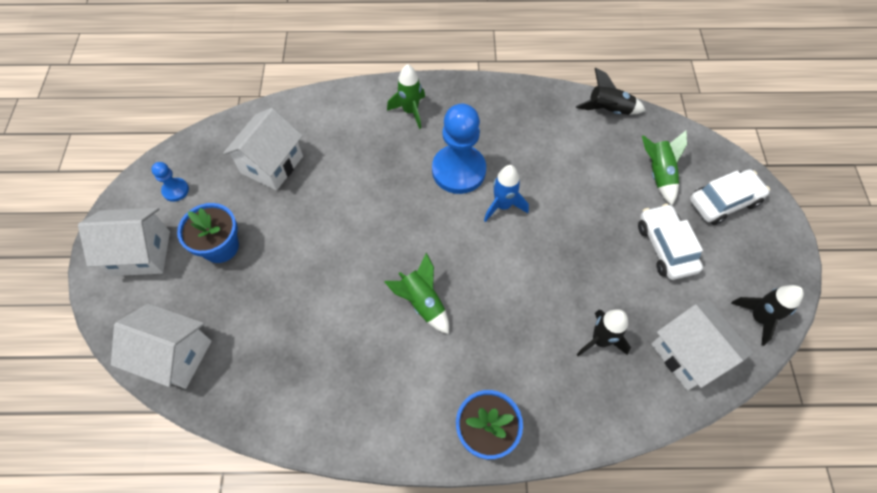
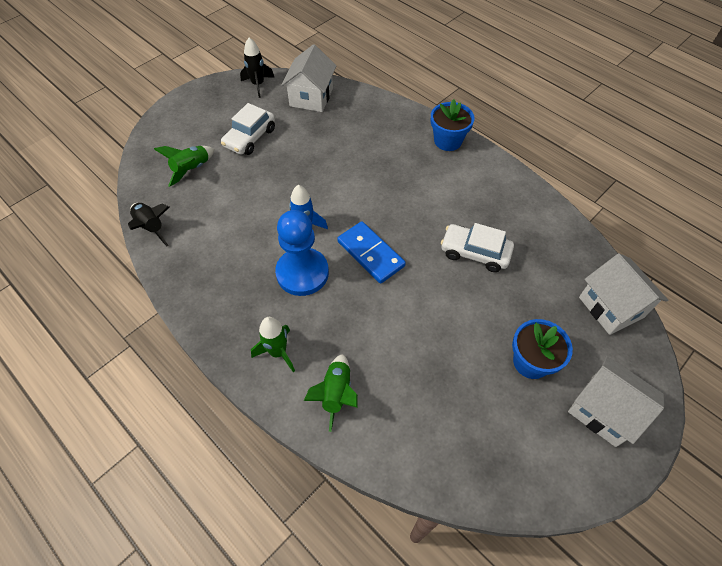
camera: 135 degrees left, 5 degrees down
blue pawn [151,162,189,202] -> none
white house [223,108,303,191] -> none
green rocket [384,253,449,334] -> green rocket moved to [304,354,358,432]
black rocket [576,309,631,356] -> none
white car [690,169,770,225] -> white car moved to [441,223,514,272]
none -> blue domino [337,221,406,283]

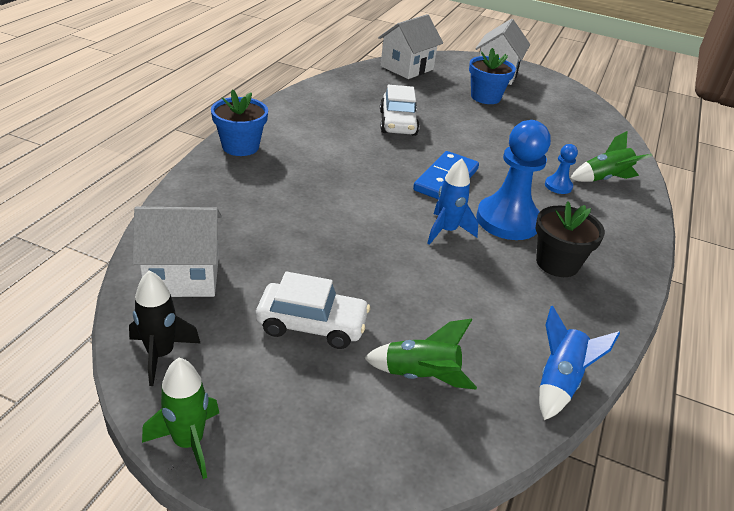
camera: 115 degrees left, 20 degrees down
black rocket [128,203,170,246] -> blue rocket [539,306,620,420]
green rocket [251,317,295,372] -> green rocket moved to [142,358,219,479]
none -> black flower pot [536,201,605,277]
none -> blue pawn [545,144,578,194]

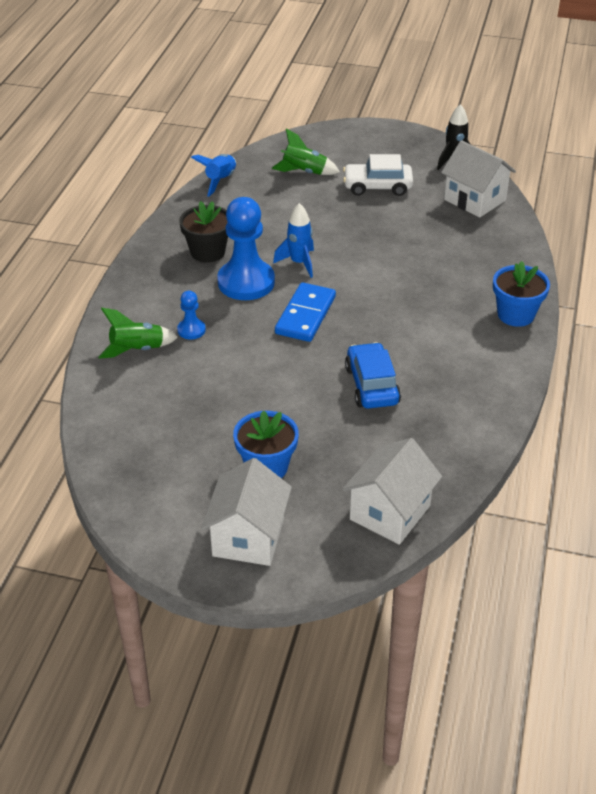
camera: 175 degrees right, 5 degrees up
white house [132,206,222,297] -> white house turned 60 degrees clockwise [441,140,516,218]
green rocket [142,358,219,479] -> none
white car [380,85,420,136] -> blue car [345,342,401,409]

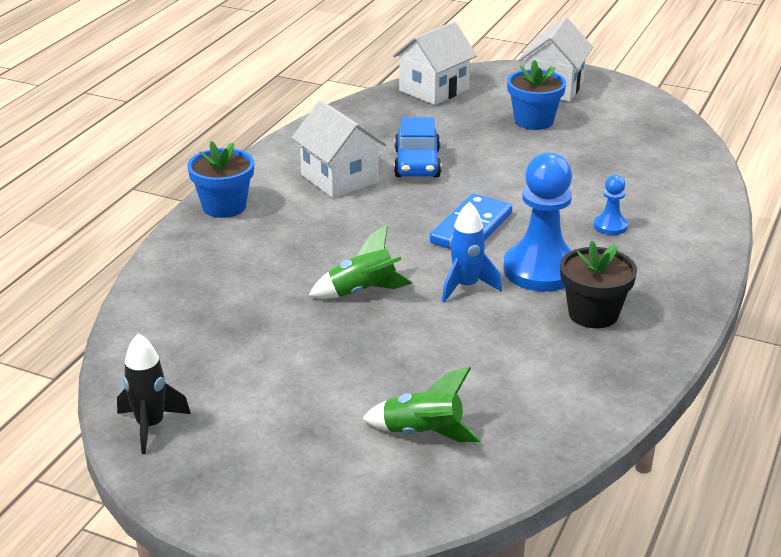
camera: 170 degrees left, 10 degrees down
green rocket [98,308,178,359] -> green rocket moved to [309,225,412,298]
blue rocket [191,154,236,197] -> none
white car [343,154,413,196] -> none
white house [441,140,516,218] -> white house moved to [292,100,386,198]

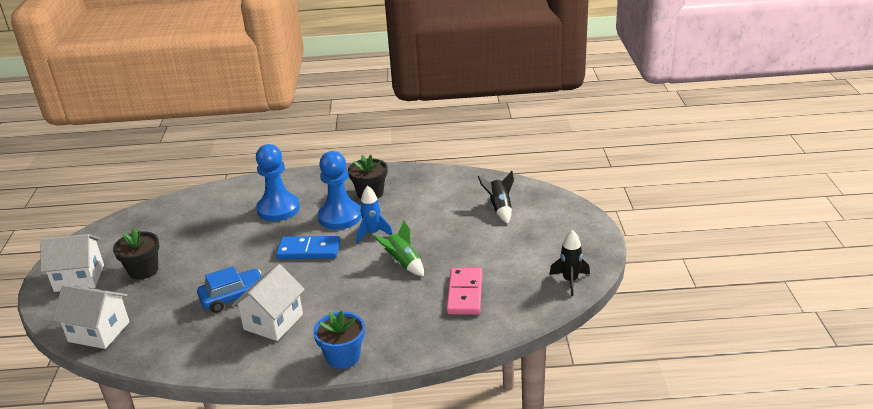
camera: 115 degrees left, 0 degrees up
green rocket [362,367,481,442] -> black rocket [478,171,514,224]
blue flower pot [507,60,566,130] -> black flower pot [113,228,159,280]
blue pawn [594,175,628,235] -> blue pawn [256,144,300,221], size x2.13
none -> pink domino [446,268,483,315]

